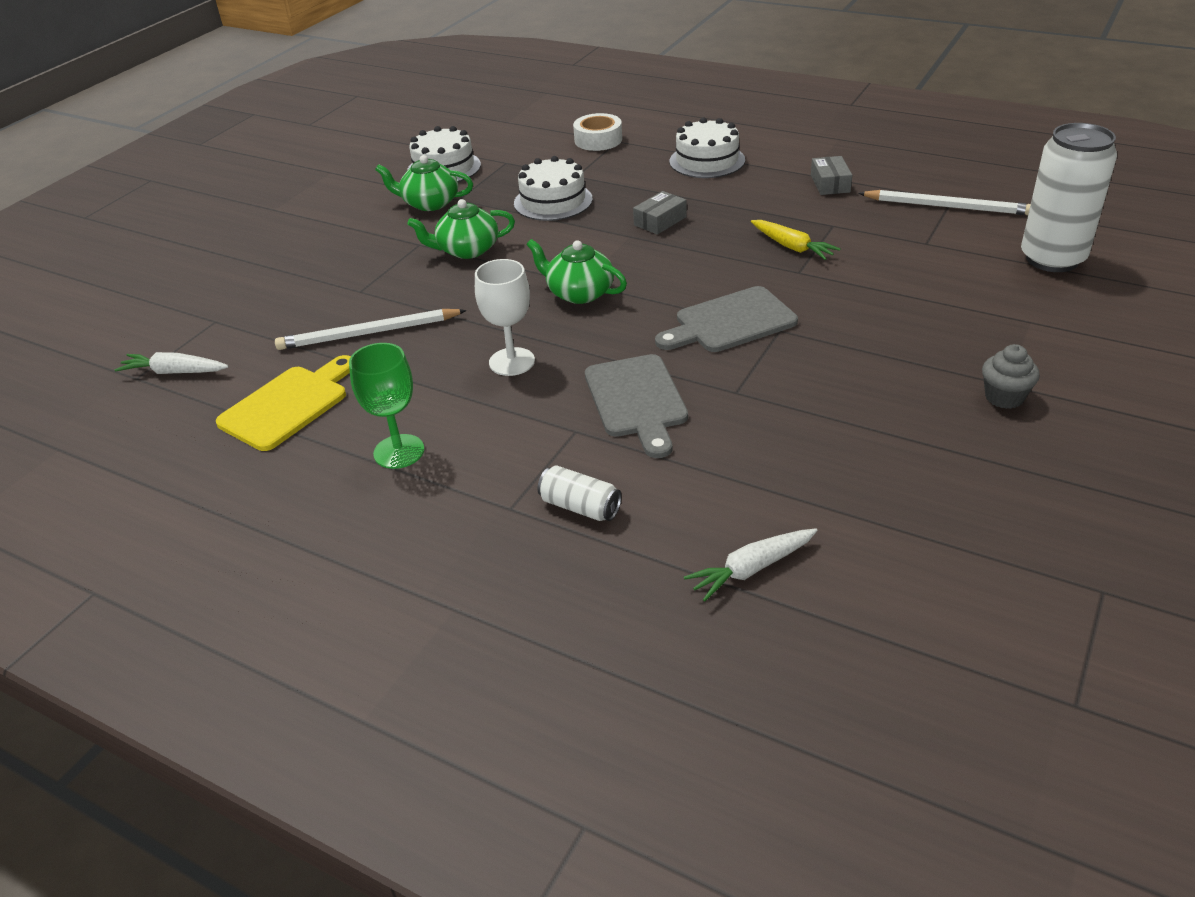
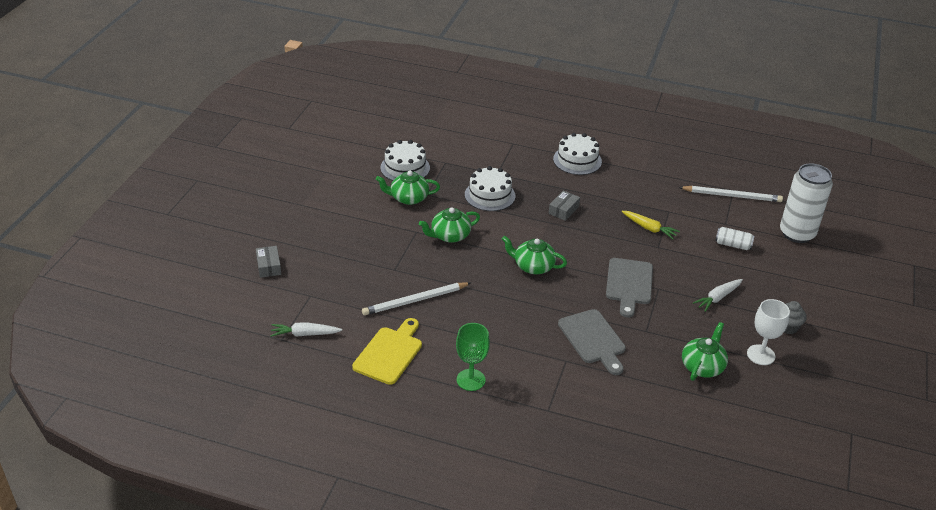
camera: 15 degrees left, 0 degrees up
white goblet [475,259,535,376] -> white goblet moved to [747,299,790,365]
white can [538,465,622,521] -> white can moved to [715,227,754,250]
white tape [573,113,622,151] -> none
grey cutting board [655,286,798,352] -> grey cutting board turned 45 degrees counterclockwise [606,258,653,318]
white carrot [684,528,817,602] -> white carrot moved to [693,279,743,312]
grey box [811,156,852,195] -> grey box moved to [256,246,281,278]
none -> green teapot [682,322,728,381]

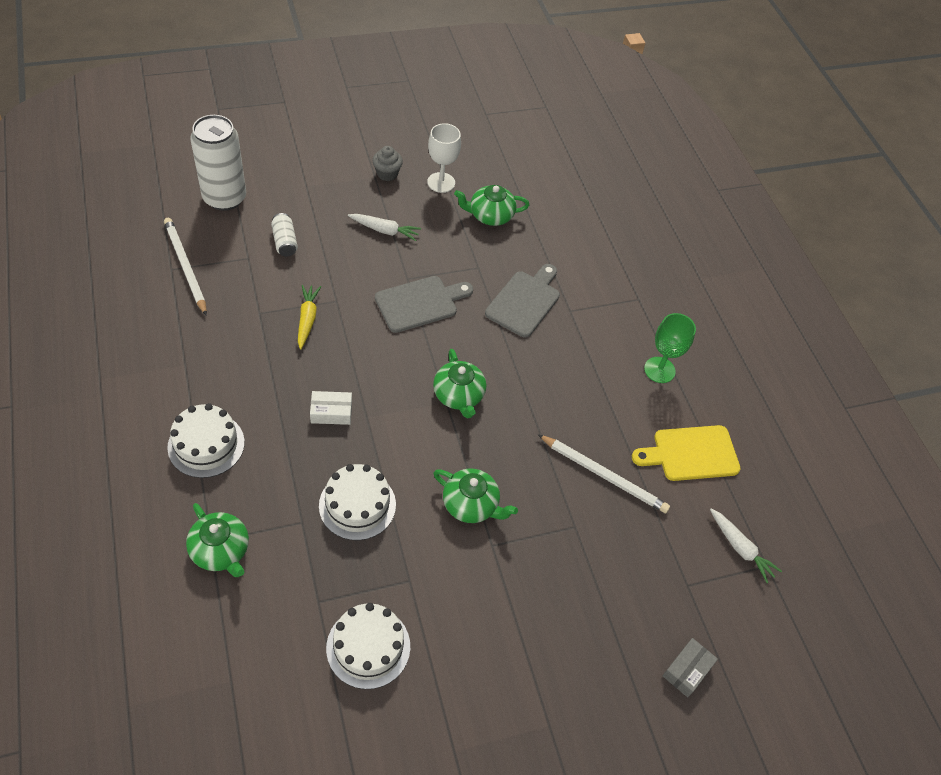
camera: 130 degrees left, 15 degrees up
green teapot [376,171,440,205] -> green teapot moved to [186,503,249,577]
grey box [549,190,580,221] -> white box [310,391,352,425]

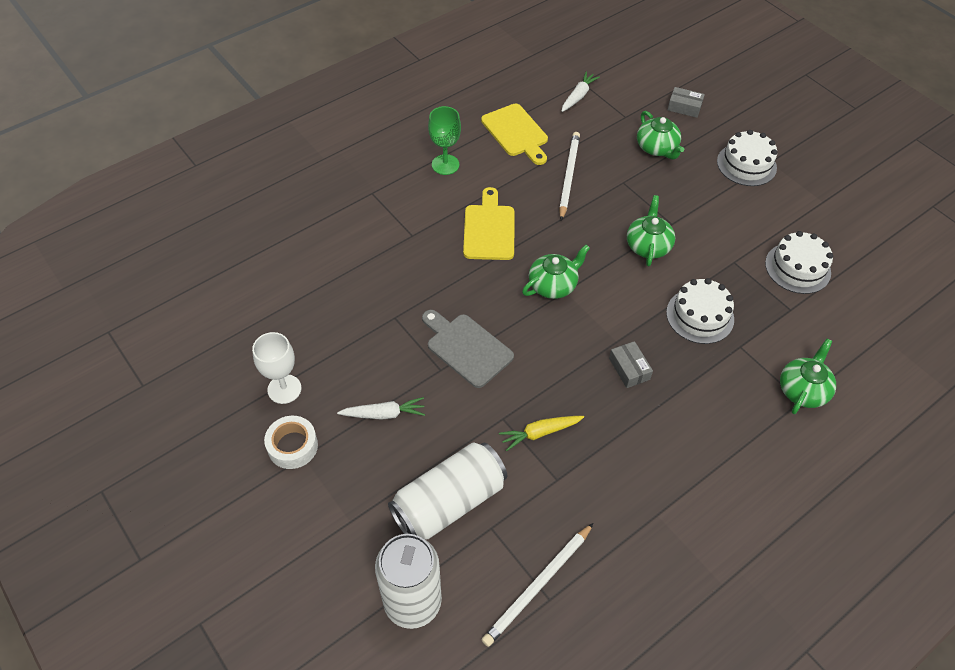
camera: 105 degrees left, 0 degrees up
white cake [167,403,245,478] -> white cake moved to [717,130,777,186]
white can [271,213,298,257] -> white can [388,442,507,540], size x2.14
white box [310,391,352,425] -> grey box [609,341,653,388]
white carrot [348,214,421,241] -> white carrot turned 90 degrees clockwise [337,397,425,420]
grey cupcake [373,146,403,181] -> white tape [264,416,318,469]
green teapot [454,185,529,226] -> green teapot moved to [637,111,684,160]
grey cutting board [485,264,560,338] -> none
none -> yellow cutting board [463,187,514,260]

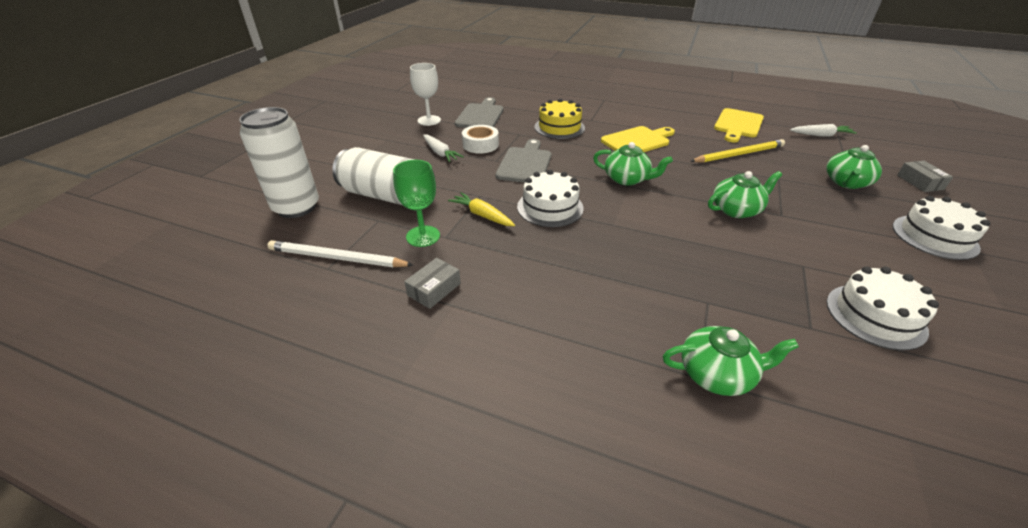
camera: 60 degrees right, 15 degrees down
white tape [264,416,318,469] -> white tape moved to [462,125,499,154]
green goblet [428,106,461,175] -> green goblet moved to [393,160,440,247]
white pencil [559,132,580,220] -> yellow pencil [690,139,785,163]
grey box [609,341,653,388] -> grey box moved to [404,258,461,309]
white cake [666,278,734,344] -> white cake moved to [517,170,584,227]
none -> grey cutting board [455,97,504,128]
none -> yellow cake [534,98,585,139]

